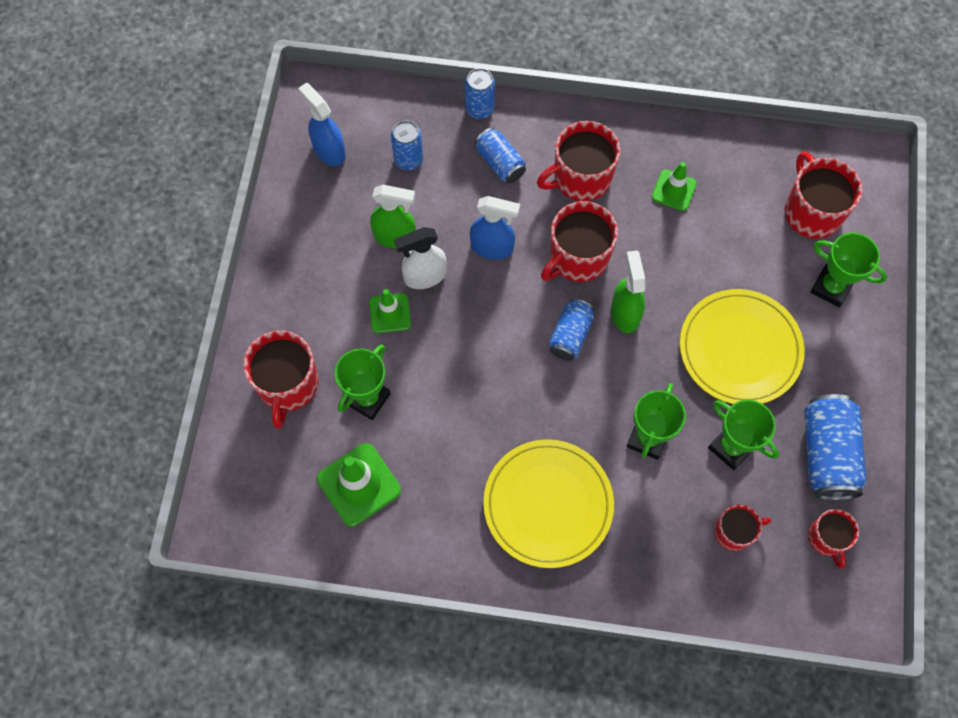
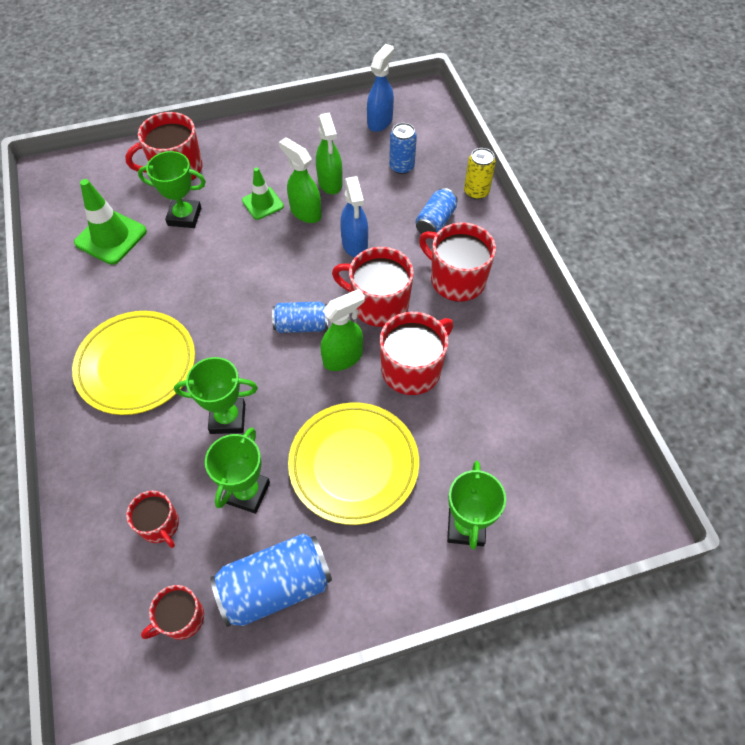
camera: 65 degrees right, 10 degrees down
white spray bottle [394,227,447,289] -> green spray bottle [279,137,322,223]
blue can [465,68,495,119] -> yellow can [464,148,496,199]
green traffic cone [652,162,697,211] -> none
red mug [785,151,862,239] -> red mug moved to [380,312,453,395]

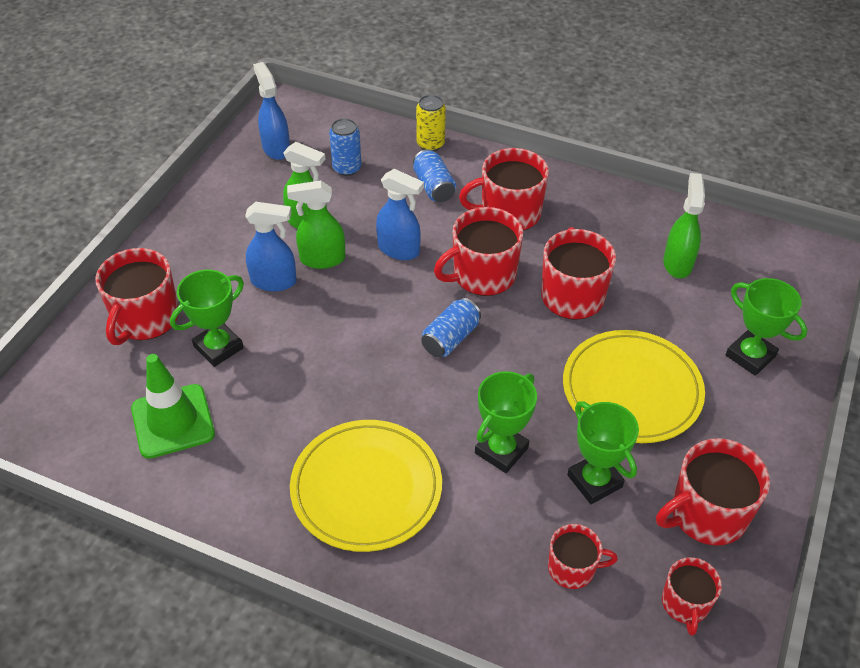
camera: 50 degrees left, 10 degrees down
blue can [210,533,332,627] -> red mug [656,438,770,546]
green traffic cone [242,167,284,220] -> blue spray bottle [245,202,297,291]
green spray bottle [321,289,365,371] -> green spray bottle moved to [663,173,705,278]

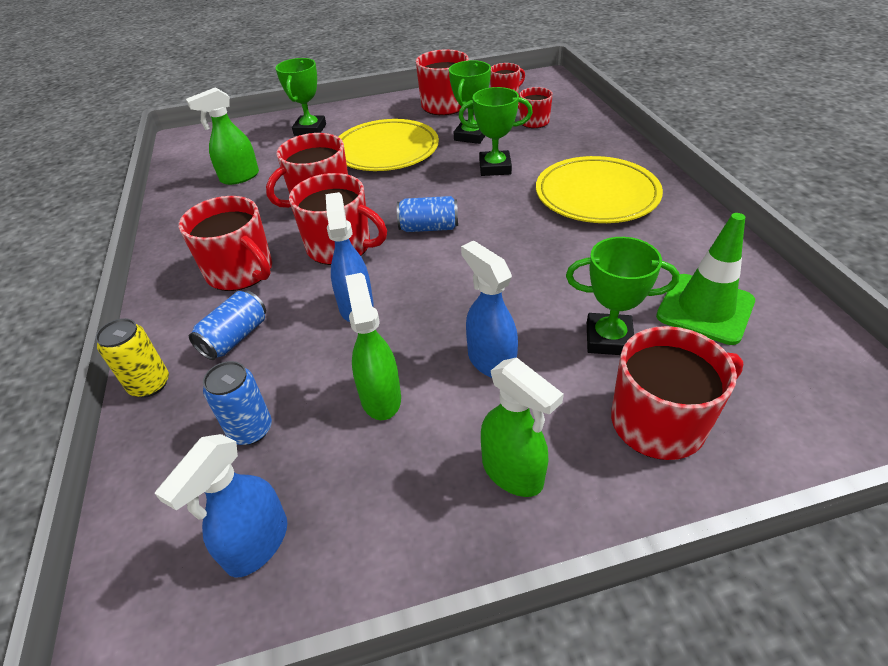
camera: 125 degrees left, 5 degrees down
green spray bottle [287,181,345,269] -> green spray bottle moved to [481,357,564,497]

